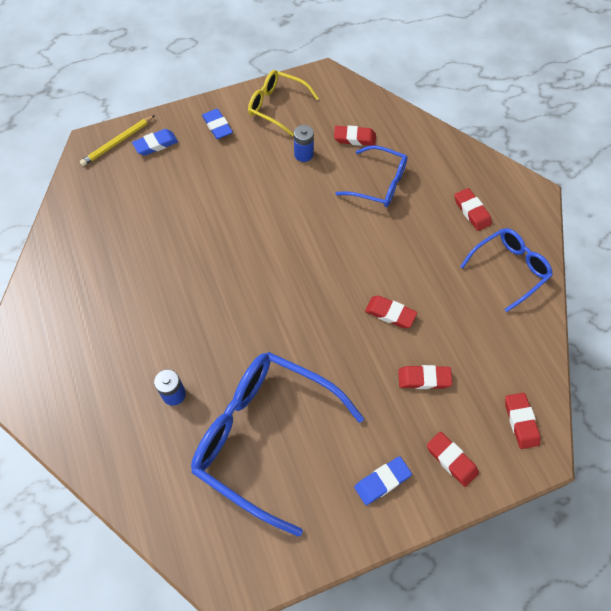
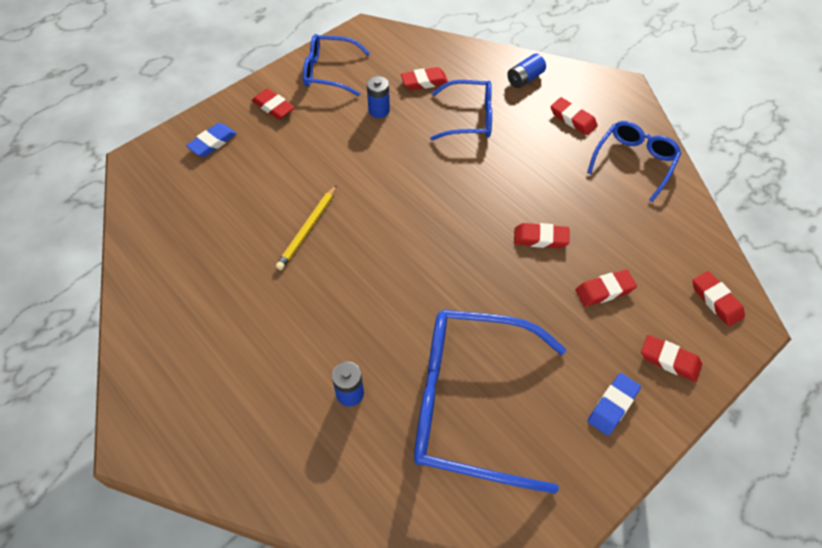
camera: 20 degrees left, 5 degrees down
yellow pencil [80,115,155,166] -> yellow pencil moved to [276,185,337,270]
blue eraser [202,109,233,139] -> red eraser [252,89,295,120]
yellow glasses [248,70,319,136] -> blue glasses [303,34,370,96]
none -> blue battery [507,54,546,88]

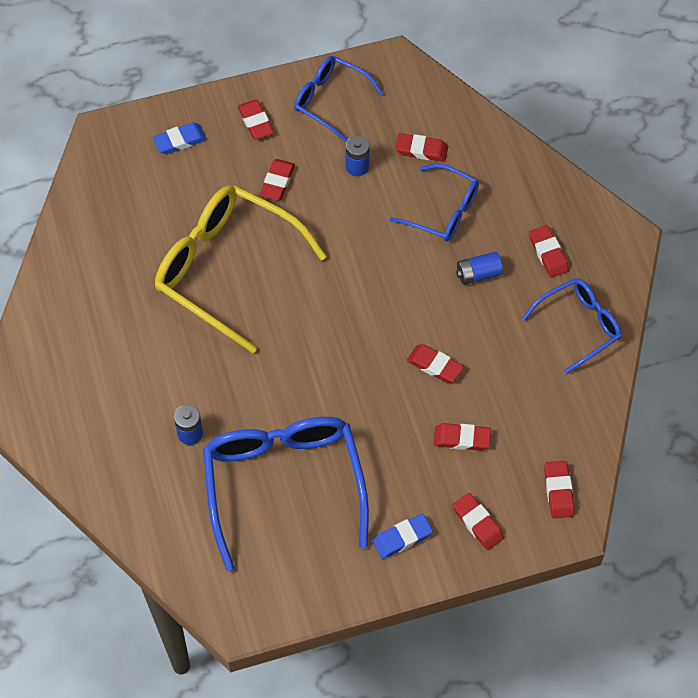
camera: 25 degrees right, 5 degrees up
yellow pencil [276,185,337,270] -> yellow glasses [155,185,327,353]
blue glasses [414,309,566,494] -> blue glasses turned 45 degrees clockwise [203,417,369,572]
blue battery [507,54,546,88] -> blue battery moved to [456,252,503,285]
none -> red eraser [260,159,295,201]

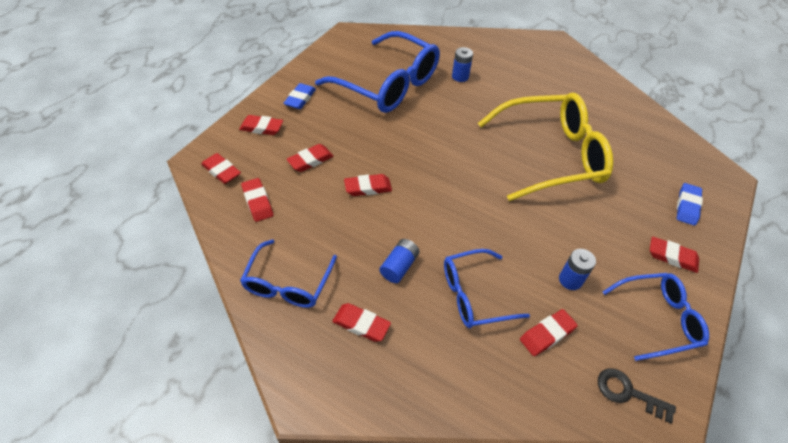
camera: 135 degrees right, 10 degrees down
red eraser [260,159,295,201] -> red eraser moved to [241,178,273,222]
none -> black key [598,368,676,423]

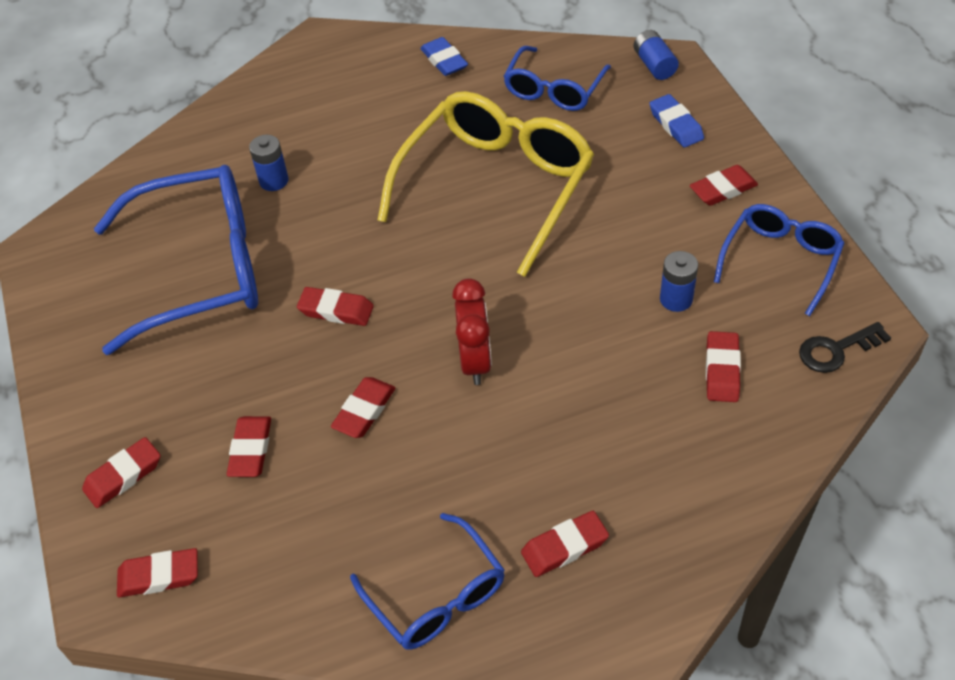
camera: 45 degrees left, 0 degrees up
red eraser [241,178,273,222] -> red eraser moved to [297,287,374,326]
blue eraser [283,83,316,109] -> blue eraser moved to [420,37,468,76]
blue battery [379,239,420,283] -> blue battery moved to [634,30,679,80]
blue glasses [444,249,530,328] -> blue glasses moved to [503,46,611,111]
none -> red clock [452,278,492,385]

